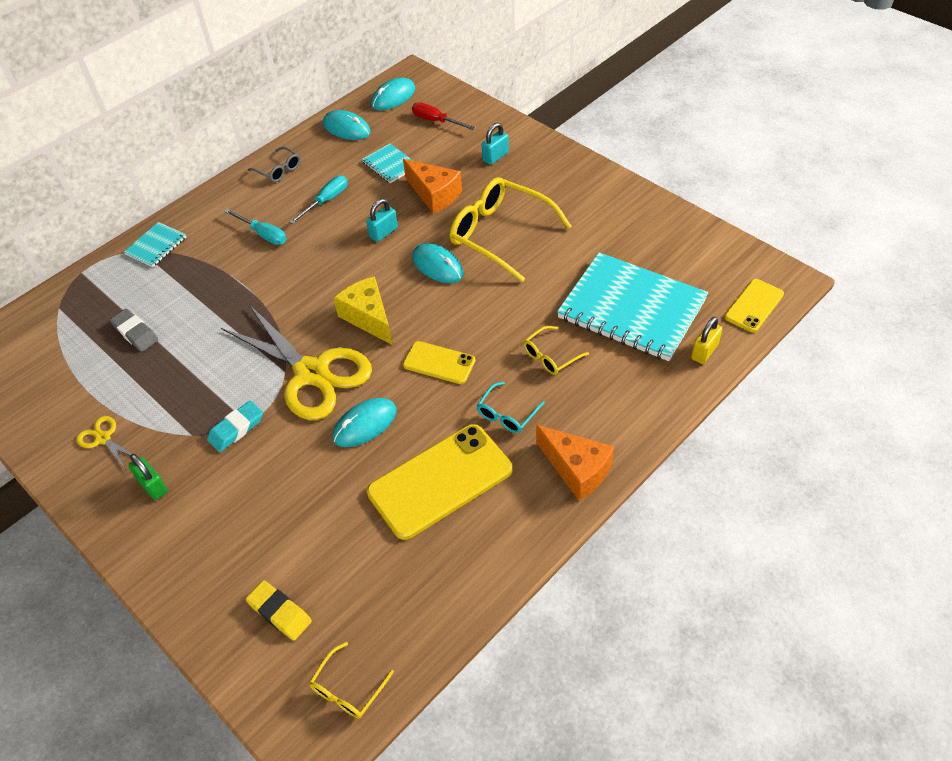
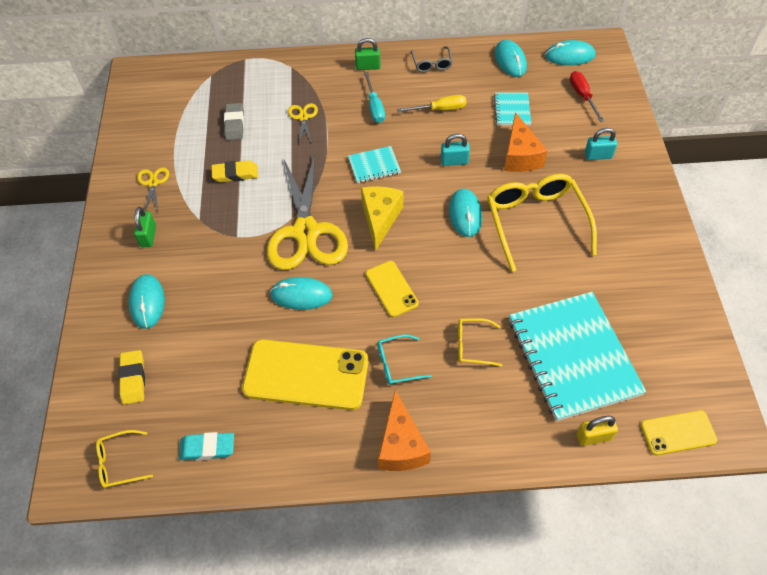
camera: 40 degrees right, 5 degrees up
turquoise notebook [124,222,186,267] -> turquoise notebook moved to [348,146,401,183]
turquoise eraser [207,400,263,452] -> turquoise eraser moved to [178,432,234,460]
turquoise screwdriver [290,176,348,224] -> yellow screwdriver [397,95,467,112]
none -> turquoise mouse [129,274,165,329]
none -> yellow eraser [212,160,258,182]
none -> yellow scissors [288,103,318,144]
none -> green padlock [355,38,381,70]

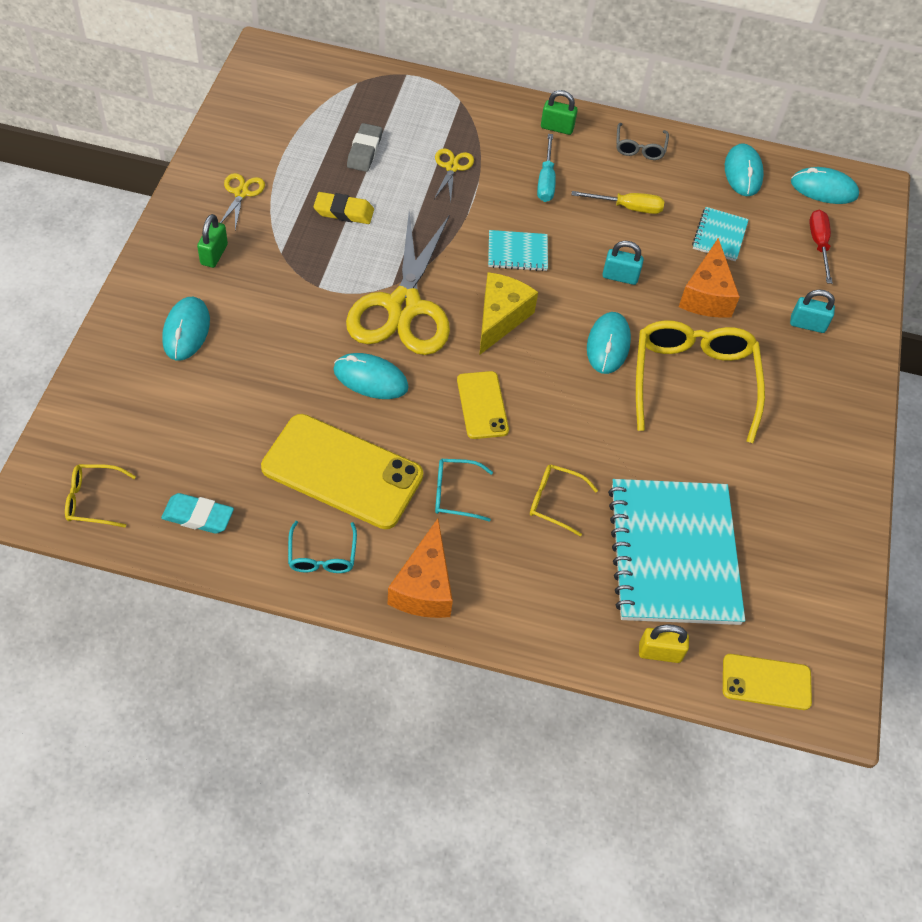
camera: 10 degrees right, 0 degrees up
yellow eraser [118,350,145,404] -> none
none -> turquoise glasses [288,521,357,573]

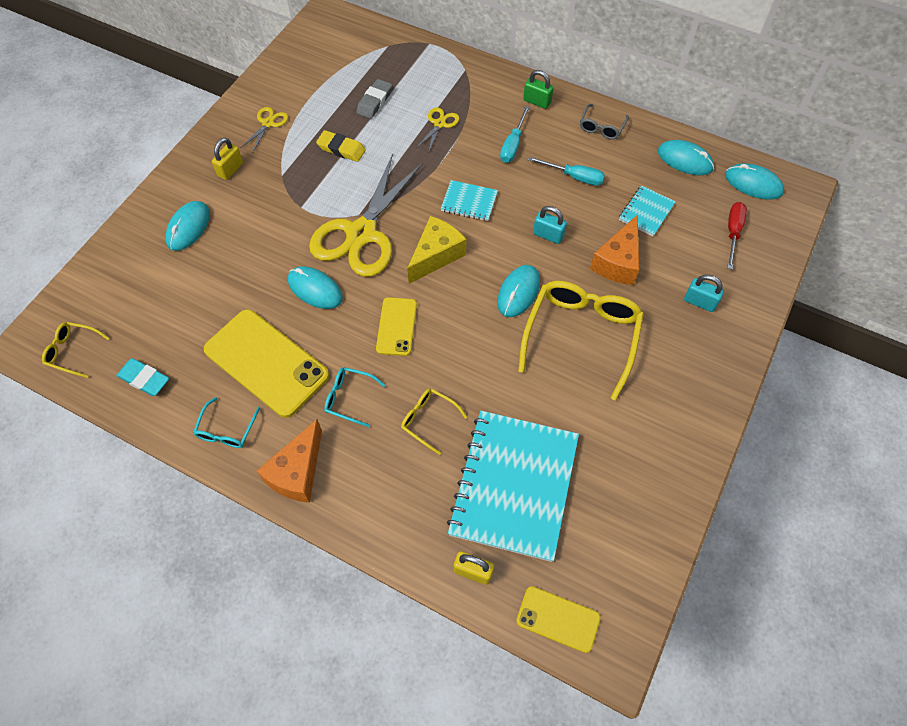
camera: 20 degrees right, 5 degrees up
green padlock [197,214,228,268] -> yellow padlock [212,137,243,180]
yellow screwdriver [571,191,664,214] -> turquoise screwdriver [528,156,605,186]
turquoise mouse [725,143,764,196] -> turquoise mouse turned 75 degrees counterclockwise [658,140,714,175]

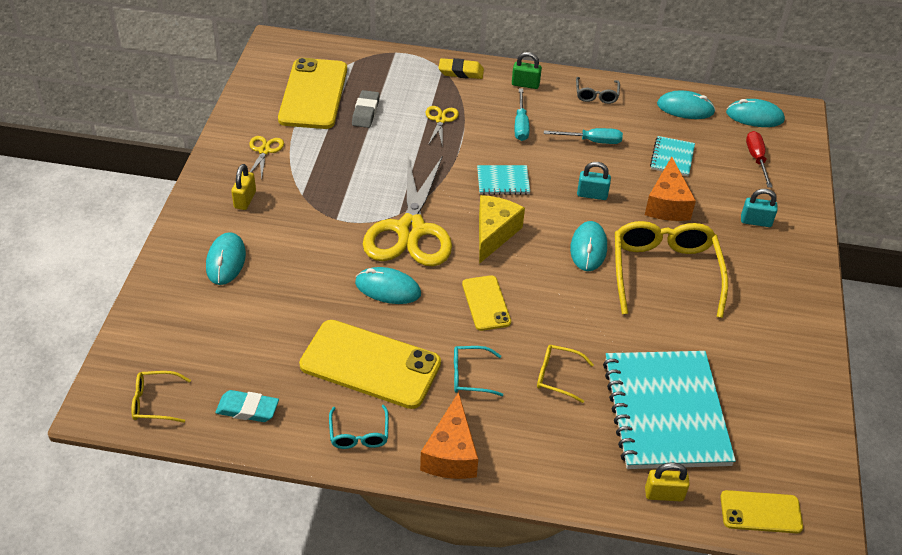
camera: 20 degrees left, 15 degrees down
yellow eraser [316,130,366,162] -> yellow eraser moved to [439,58,484,79]
none -> yellow phone [278,58,347,129]

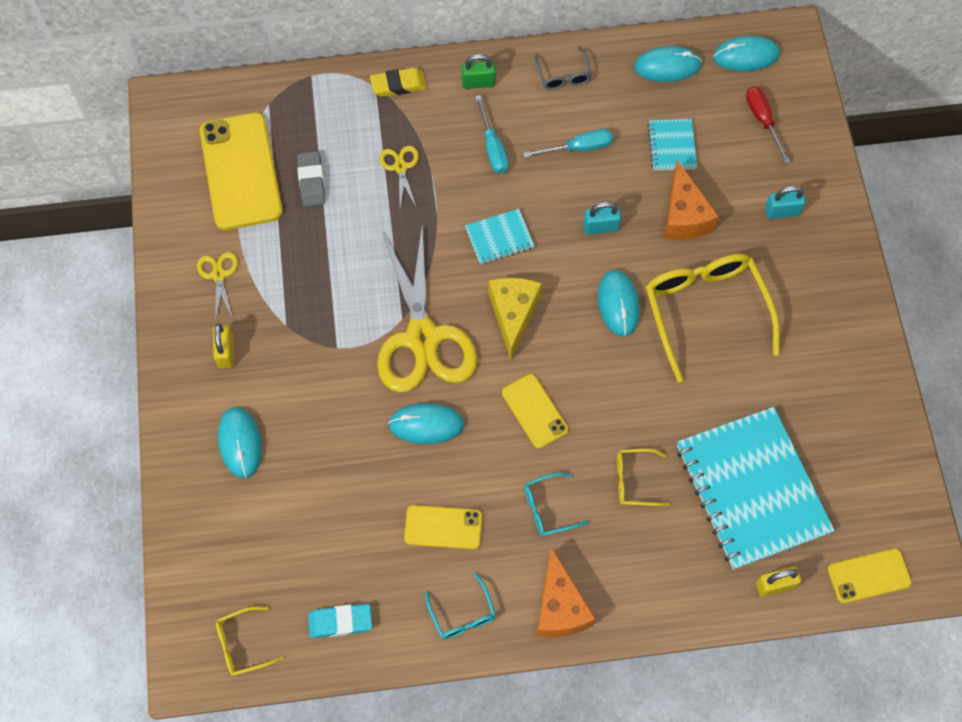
camera: 15 degrees left, 20 degrees up
yellow phone [299,320,441,409] -> yellow phone [404,505,482,549], size x0.54

